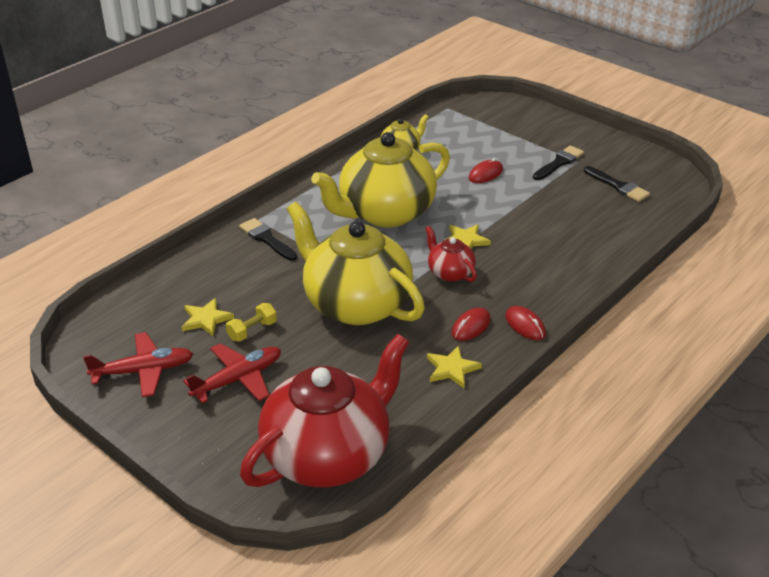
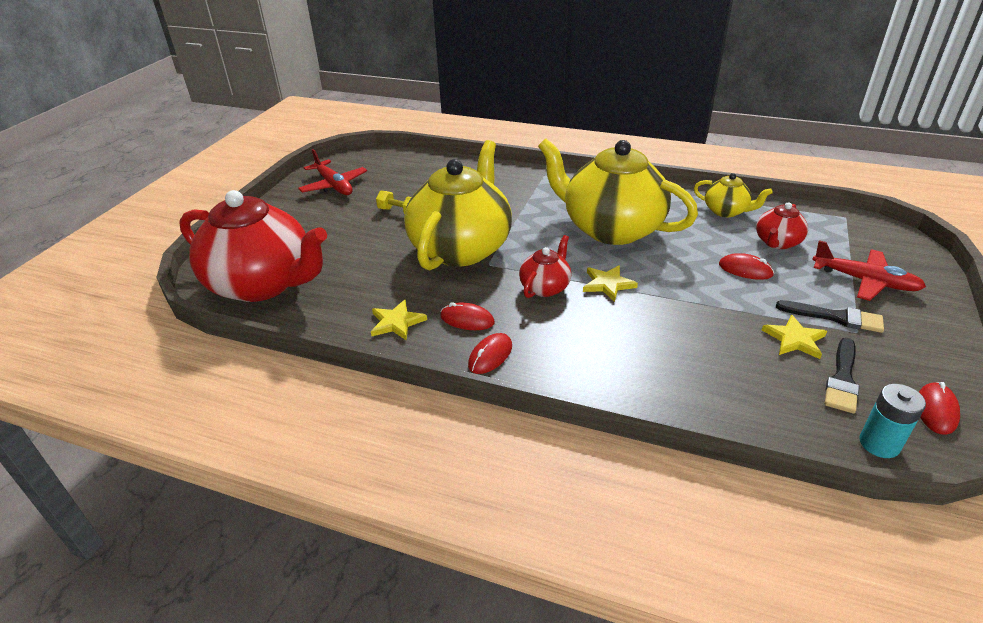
camera: 70 degrees right, 0 degrees up
yellow star [182,298,234,336] -> yellow star moved to [762,314,827,359]
red plane [183,343,281,404] -> red plane moved to [812,240,926,301]
black brush [239,218,297,261] -> none
none -> red teapot [756,202,808,249]
none -> turquoise battery [859,384,926,458]
none -> red mouse [919,382,960,435]

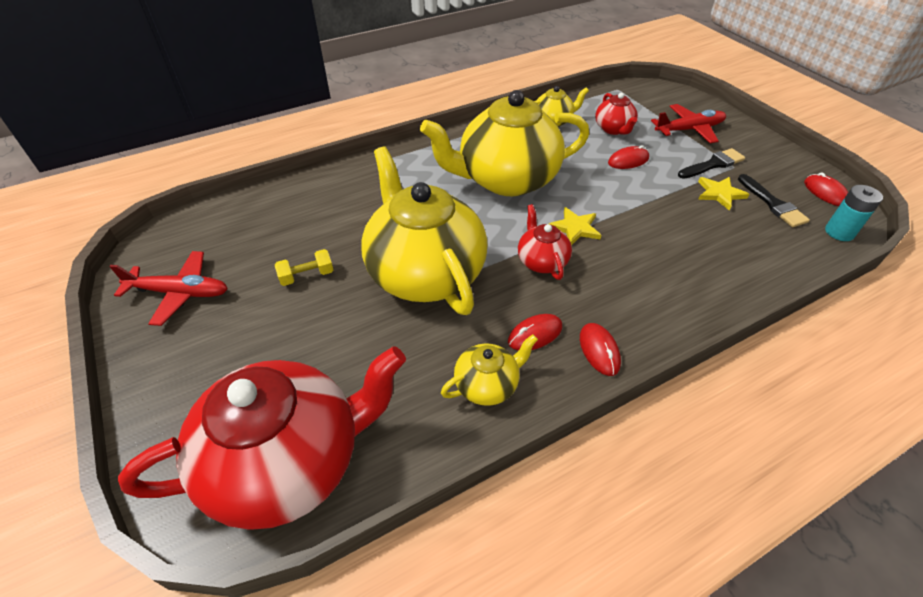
camera: 50 degrees left, 10 degrees up
yellow star [371,299,427,341] -> yellow teapot [441,334,538,406]

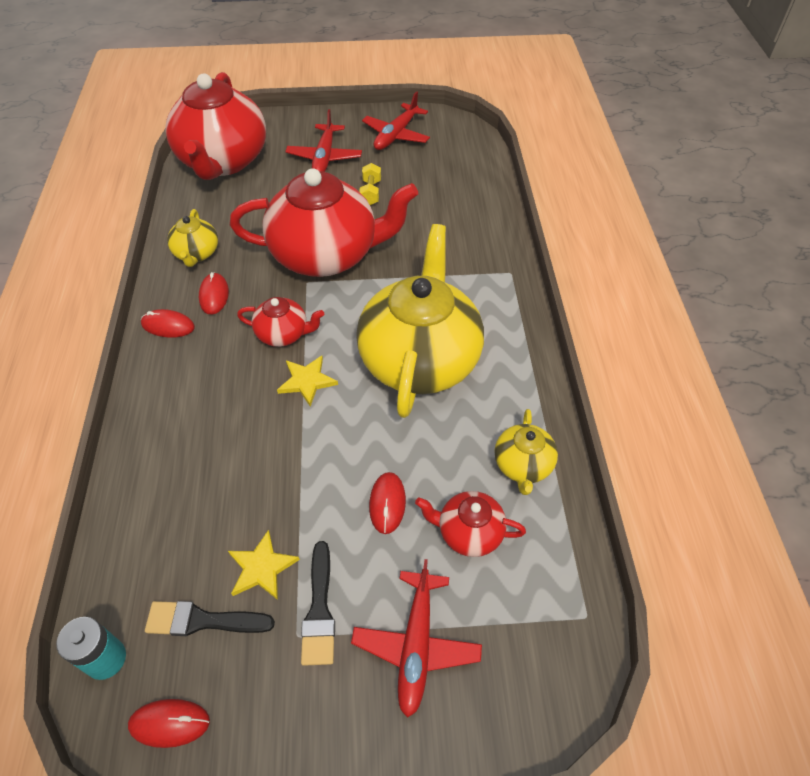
camera: 115 degrees right, 5 degrees up
yellow teapot [361,147,488,315] -> red teapot [230,168,418,277]
none -> red plane [285,109,362,172]

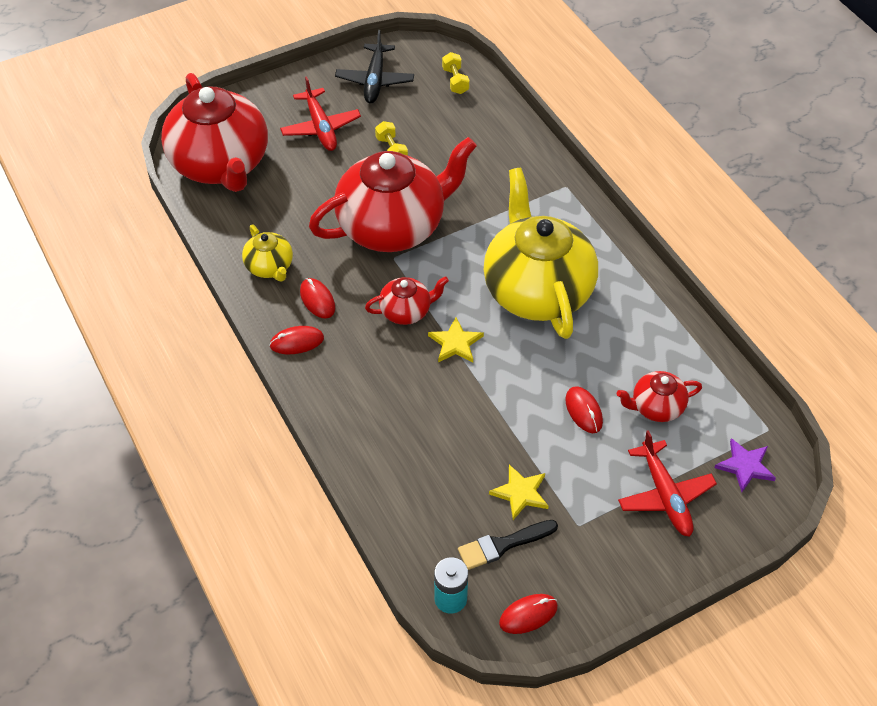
camera: 25 degrees left, 0 degrees up
black brush [301,541,335,666] -> none
red plane [362,91,430,150] -> black plane [335,30,414,103]
yellow teapot [495,409,558,495] -> none
none -> yellow dumbbell [442,52,470,94]
none -> purple star [714,438,776,492]

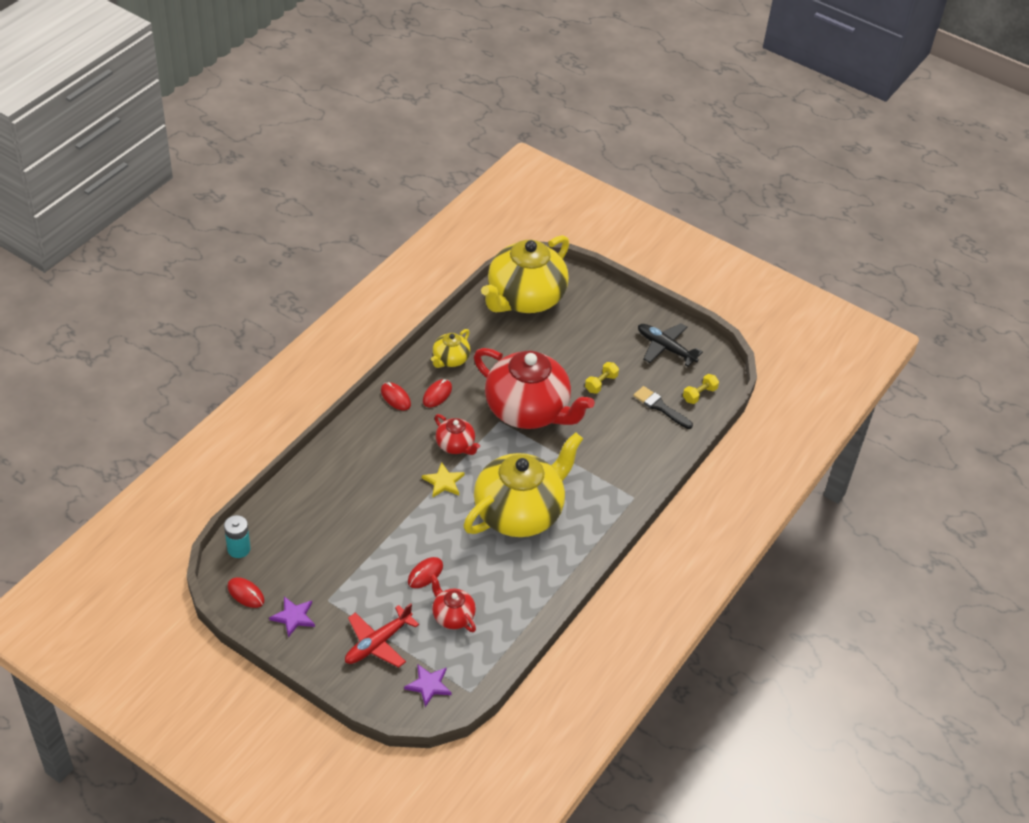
camera: 60 degrees right, 5 degrees down
red teapot [161,73,268,192] -> yellow teapot [481,235,569,313]
red plane [280,76,361,151] -> none
black plane [335,30,414,103] -> black plane turned 60 degrees clockwise [638,323,703,367]
black brush [458,520,558,570] -> black brush moved to [633,386,693,429]
yellow star [489,465,548,520] -> none
none -> purple star [269,597,315,637]

